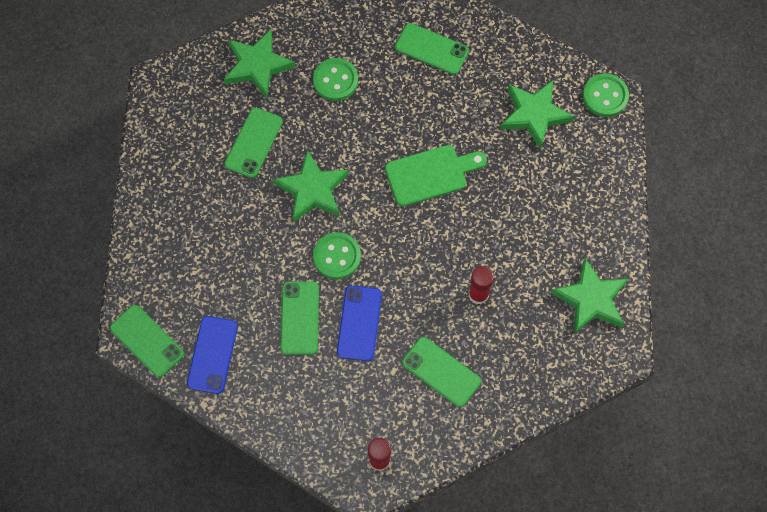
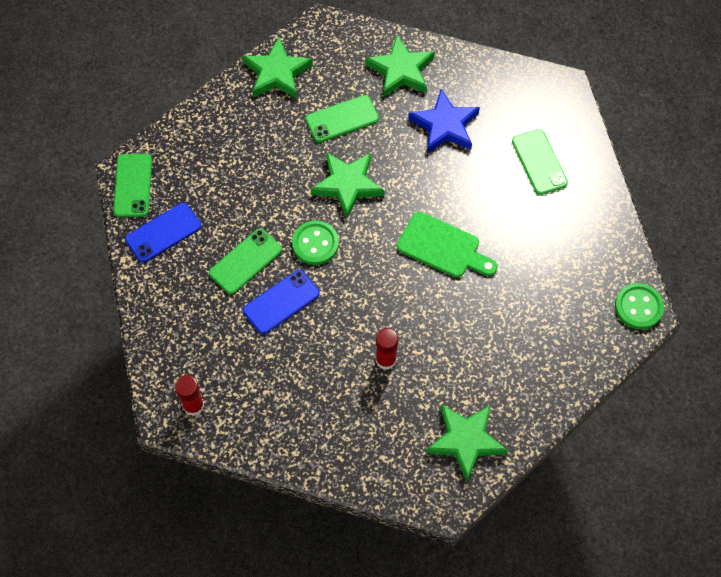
camera: 45 degrees right, 5 degrees down
green button [313,58,358,101] -> blue star [408,89,480,153]
green phone [402,337,481,407] -> none
green star [500,80,574,150] -> green star moved to [242,37,313,99]

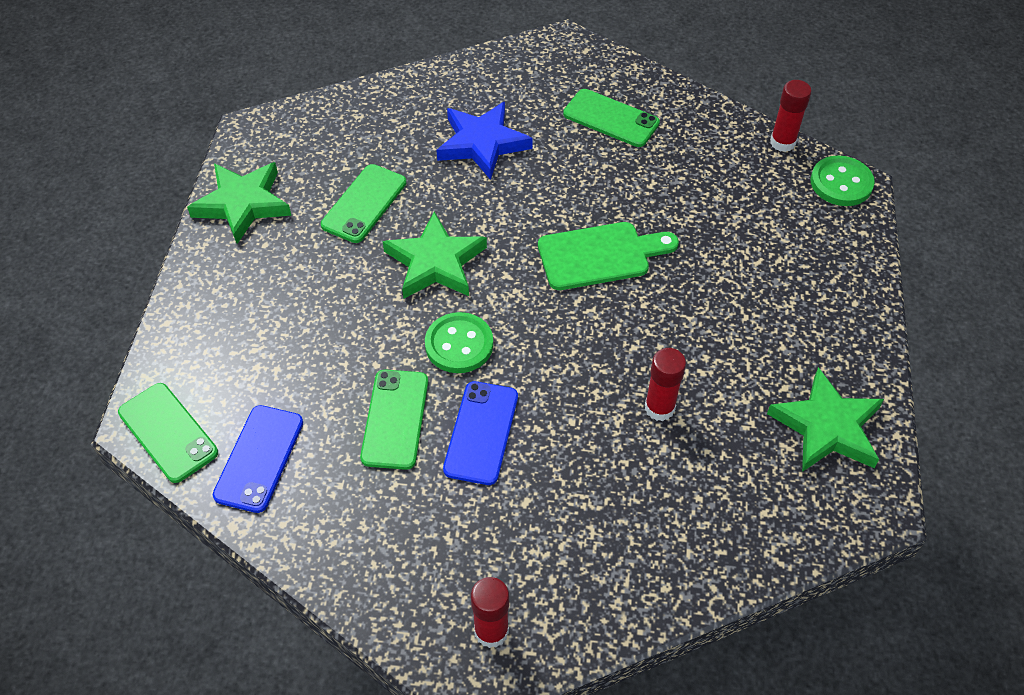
camera: 40 degrees left, 10 degrees down
green star [365,35,435,98] -> none
none -> red glue stick [770,80,812,152]

